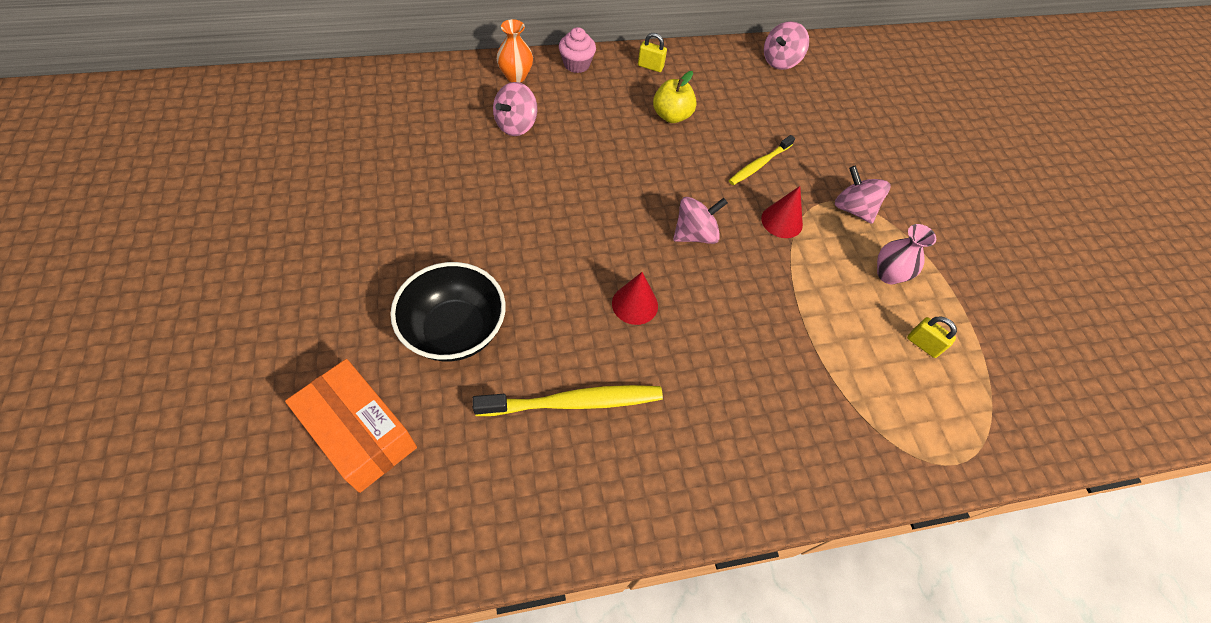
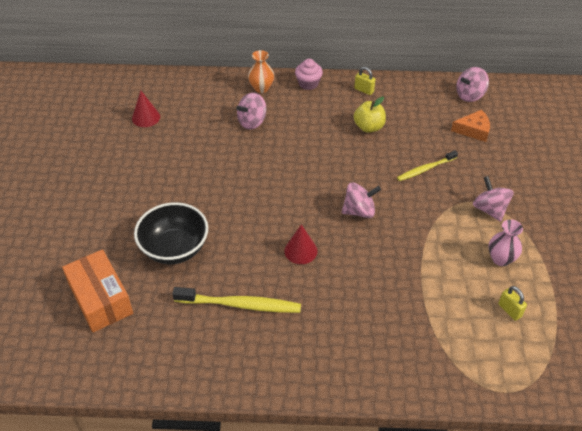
camera: 20 degrees right, 10 degrees down
red cone [761,186,803,238] -> red cone moved to [132,90,160,127]
none -> orange cheese [451,110,490,142]

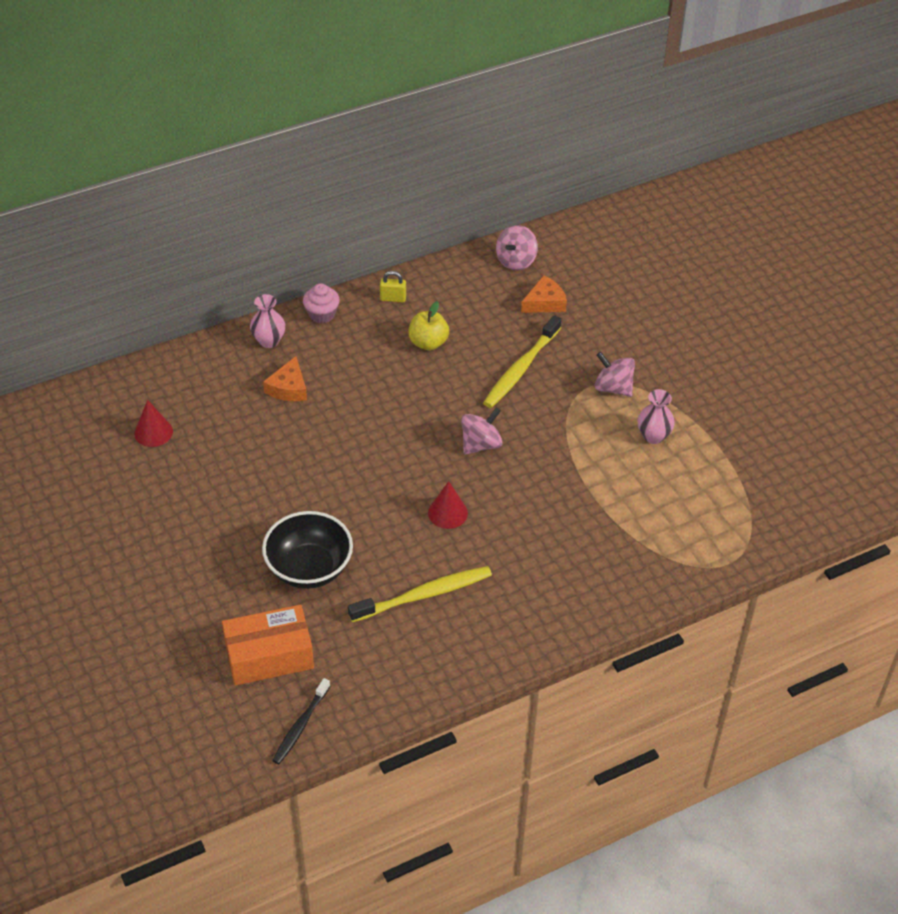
camera: 30 degrees left, 0 degrees up
orange box [62,249,133,332] -> orange box turned 45 degrees counterclockwise [222,605,314,686]
pink spinning top [236,93,266,129] -> orange cheese [263,356,307,401]
orange vase [248,50,274,93] -> pink vase [250,294,285,348]
yellow toothbrush [397,150,458,181] -> yellow toothbrush [483,315,562,408], size x1.57
yellow padlock [498,286,527,321] -> none
none -> black toothbrush [272,678,330,764]

